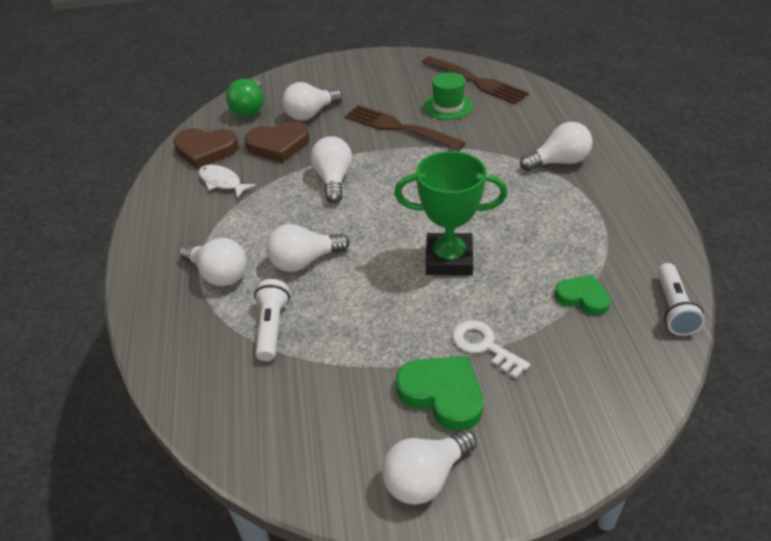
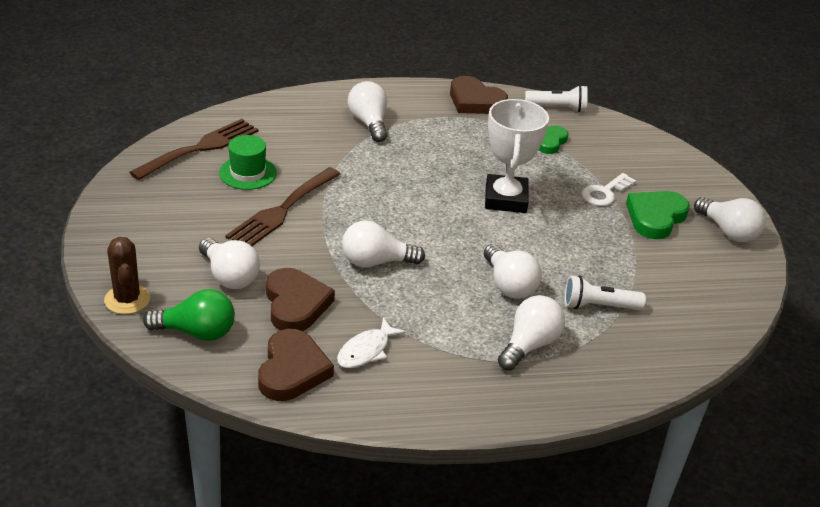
camera: 95 degrees left, 5 degrees down
green trophy [394,151,508,276] -> white trophy [485,99,549,213]
none -> brown cactus [104,237,150,314]
none -> brown heart [450,76,508,114]

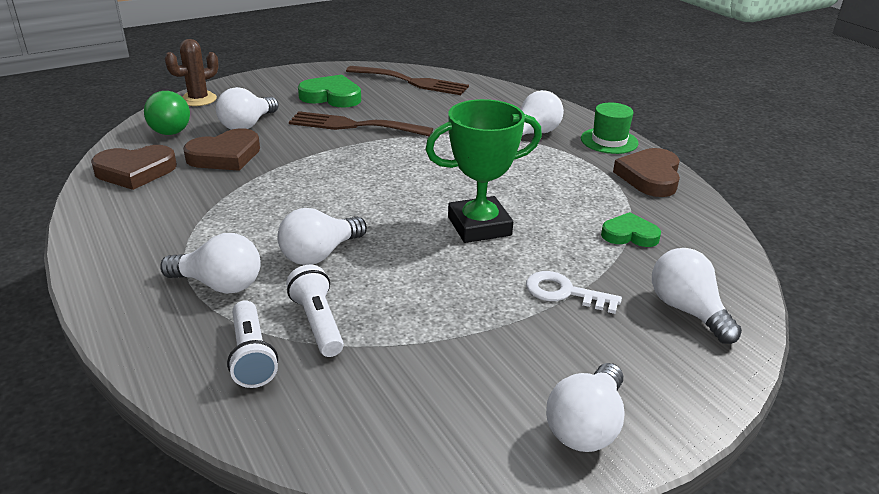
camera: 70 degrees right, 5 degrees down
green hat [219,135,277,190] -> green hat moved to [581,103,638,154]
white fish [337,318,406,368] -> none
white light bulb [342,220,425,268] -> white light bulb moved to [652,248,742,344]
white trophy [485,99,549,213] -> green trophy [425,99,542,243]
white flashlight [525,85,588,112] -> white flashlight moved to [227,300,278,388]
green heart [626,191,690,239] -> green heart moved to [298,74,361,108]

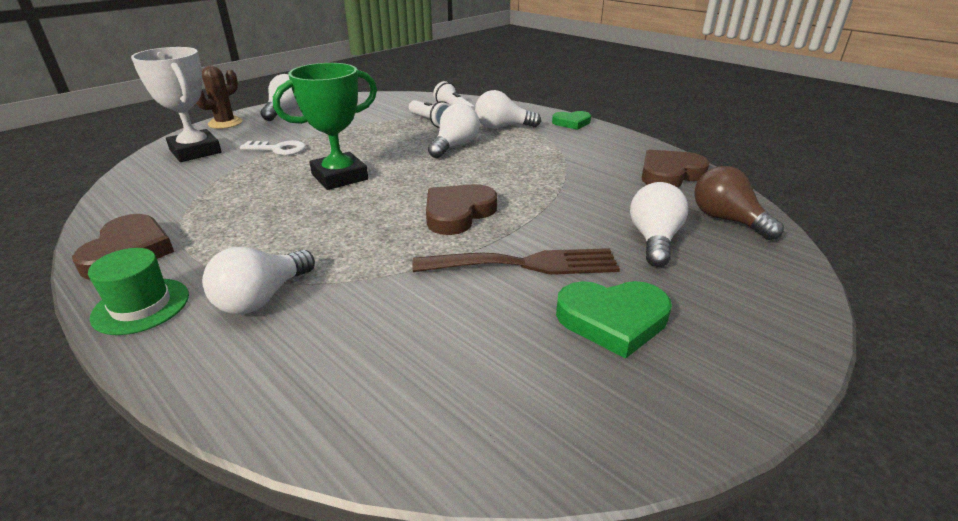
camera: 165 degrees right, 0 degrees up
green light bulb [144,91,190,135] -> brown light bulb [694,166,784,240]
brown cactus [165,39,219,106] -> brown cactus moved to [196,65,242,129]
brown heart [183,128,260,171] -> brown heart moved to [426,184,497,235]
brown fork [346,66,469,95] -> none
green heart [601,212,661,247] -> green heart moved to [552,111,591,130]
white light bulb [652,248,742,344] -> white trophy [131,47,222,162]

